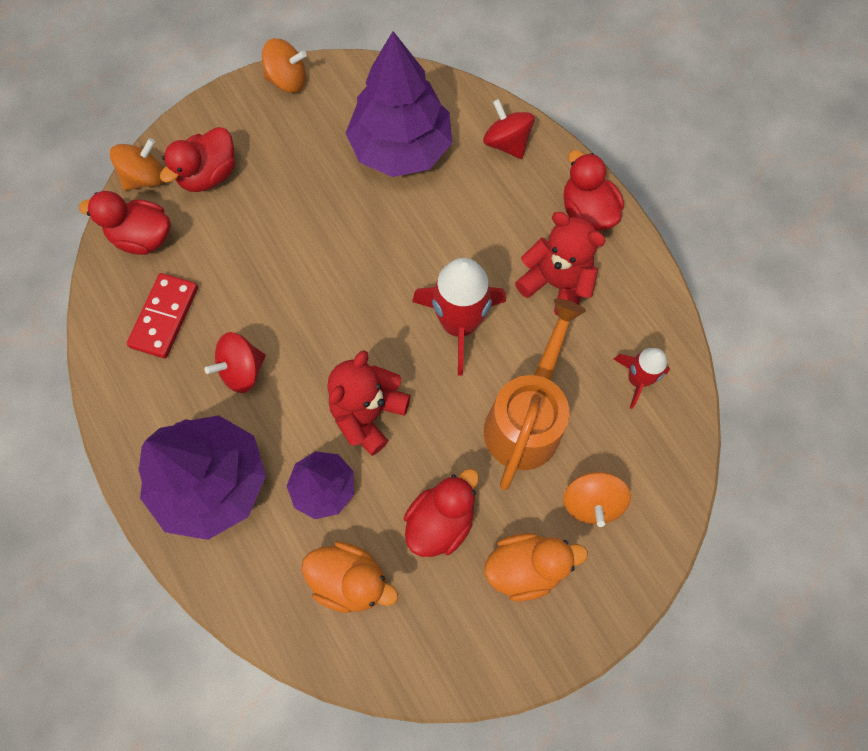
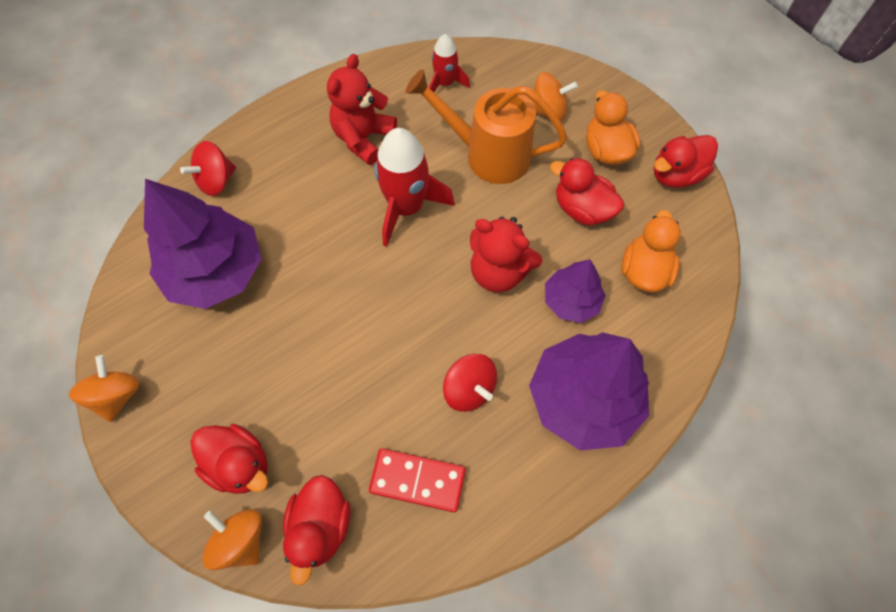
camera: 95 degrees left, 5 degrees down
red duck [564,150,624,231] -> red duck moved to [654,135,718,188]

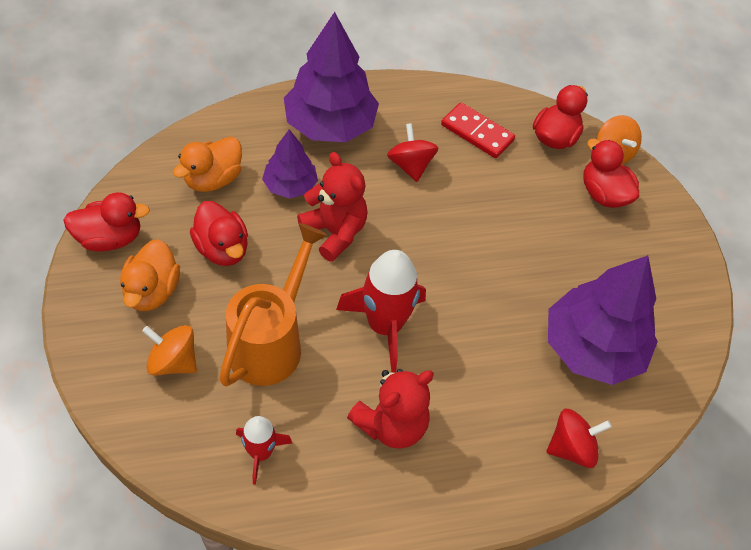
camera: 160 degrees left, 10 degrees down
orange spinning top [69,355,140,422] -> none
orange watering can [406,69,567,184] -> orange watering can turned 105 degrees counterclockwise [219,223,327,387]

